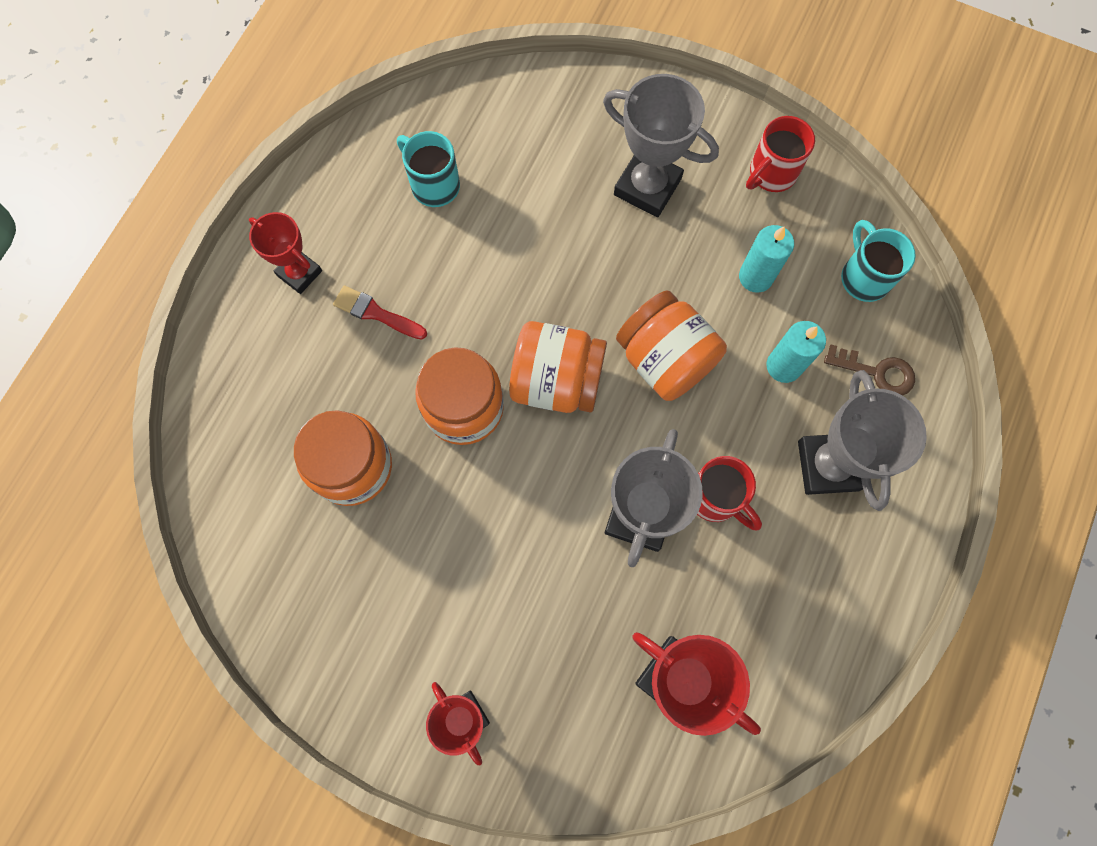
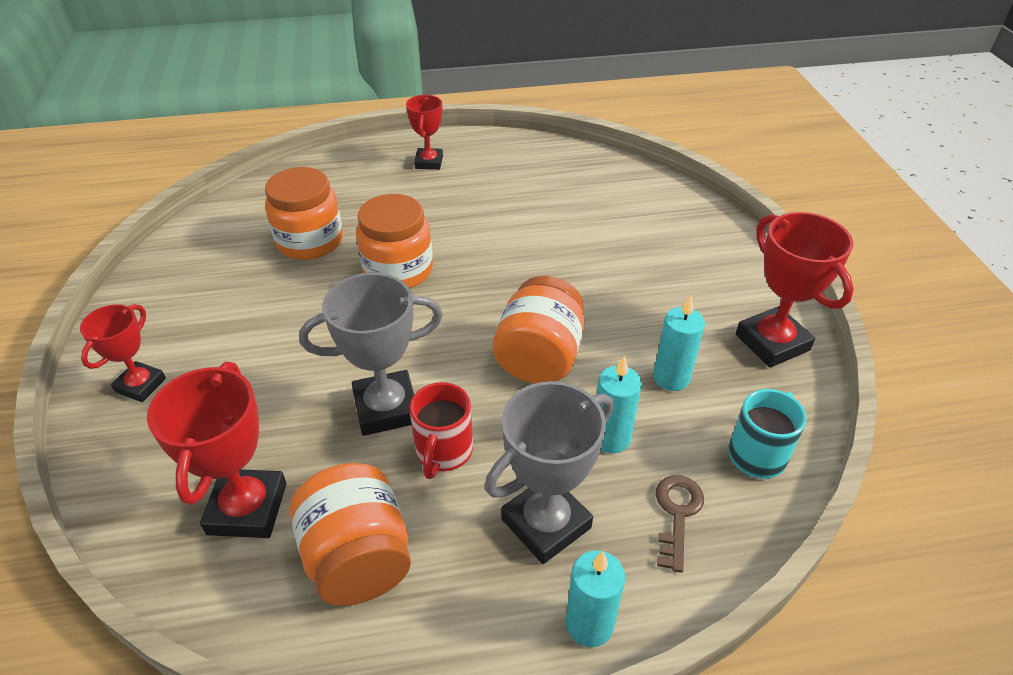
camera: 55 degrees right, 30 degrees down
red brush [333,285,427,340] -> none
turquoise mug [397,131,460,207] -> none
orange jar [509,321,607,413] -> orange jar moved to [290,463,411,606]
grey trophy [603,74,719,217] -> none
red mug [746,116,815,192] -> red trophy [736,212,854,368]
brown key [824,345,915,396] -> brown key turned 150 degrees counterclockwise [656,475,704,573]
none -> turquoise candle [566,550,625,647]

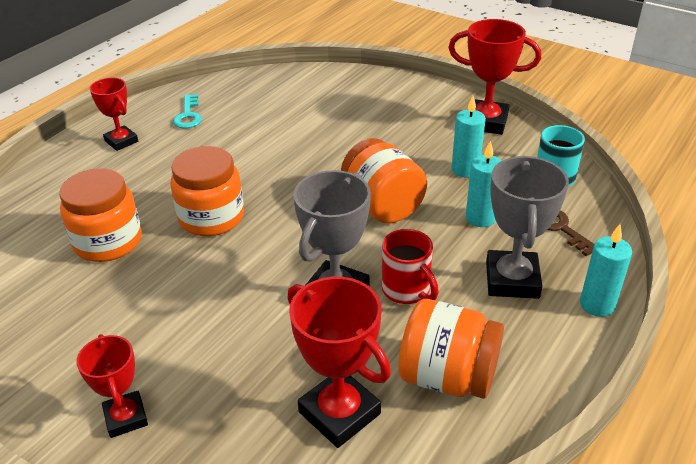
camera: 45 degrees left, 5 degrees down
none -> turquoise key [173,94,202,128]

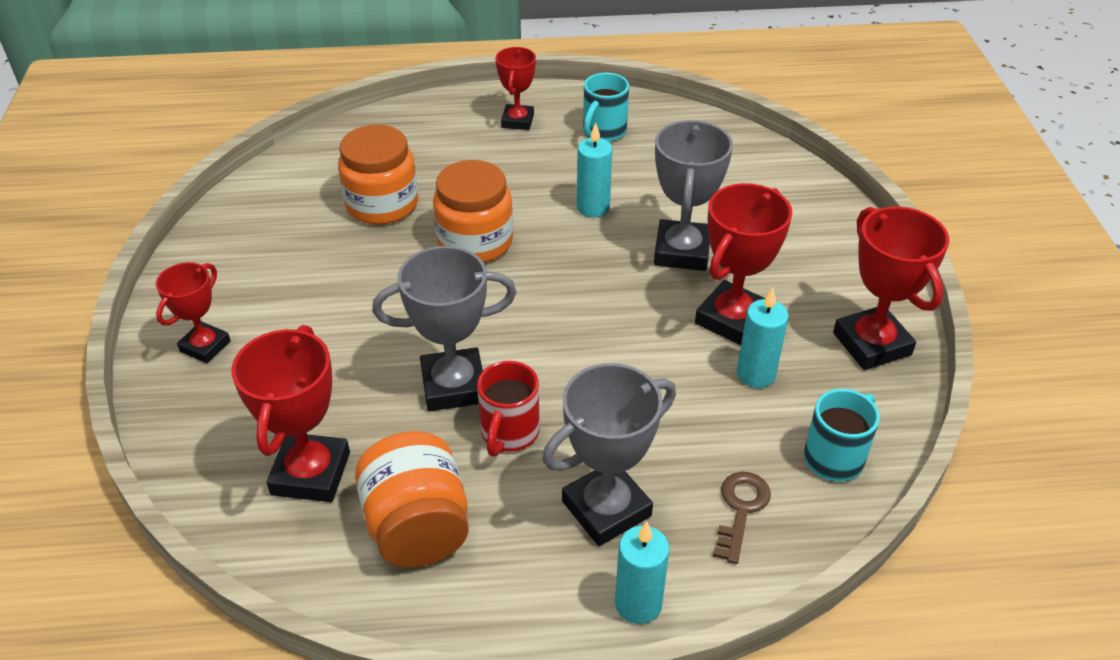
camera: 50 degrees right, 5 degrees up
turquoise key [173,94,202,128] -> turquoise mug [583,73,629,142]
orange jar [341,138,427,224] -> none
turquoise candle [466,140,501,227] -> turquoise candle moved to [577,123,612,217]
none -> grey trophy [654,120,733,271]
none -> red trophy [695,183,792,345]

